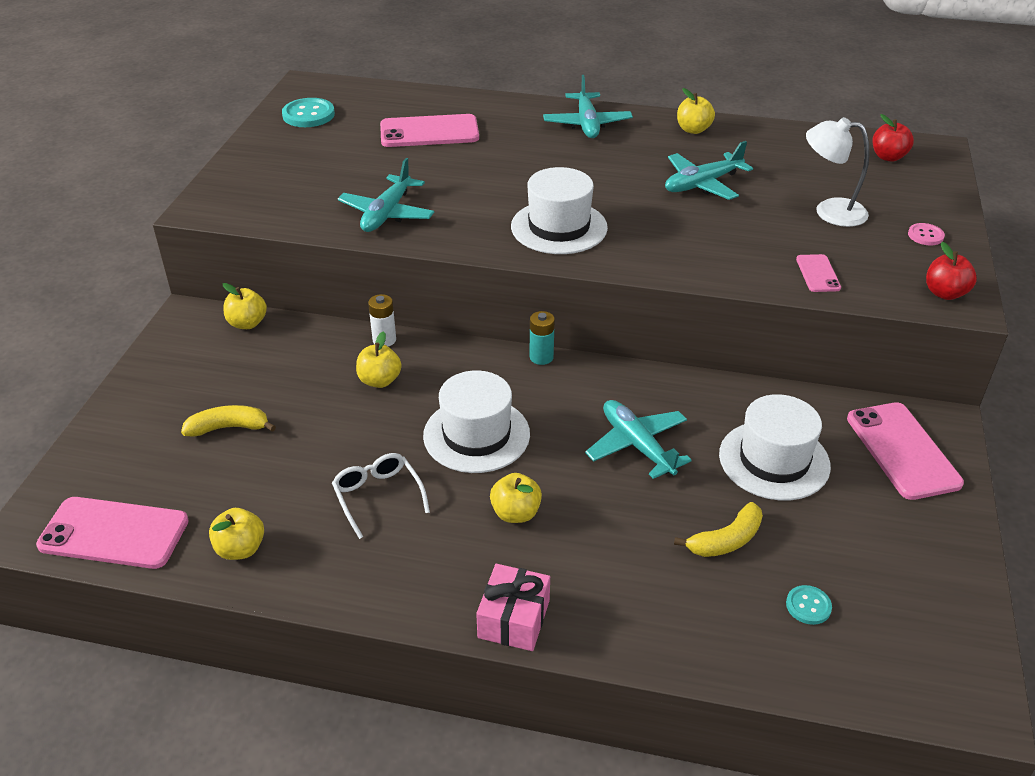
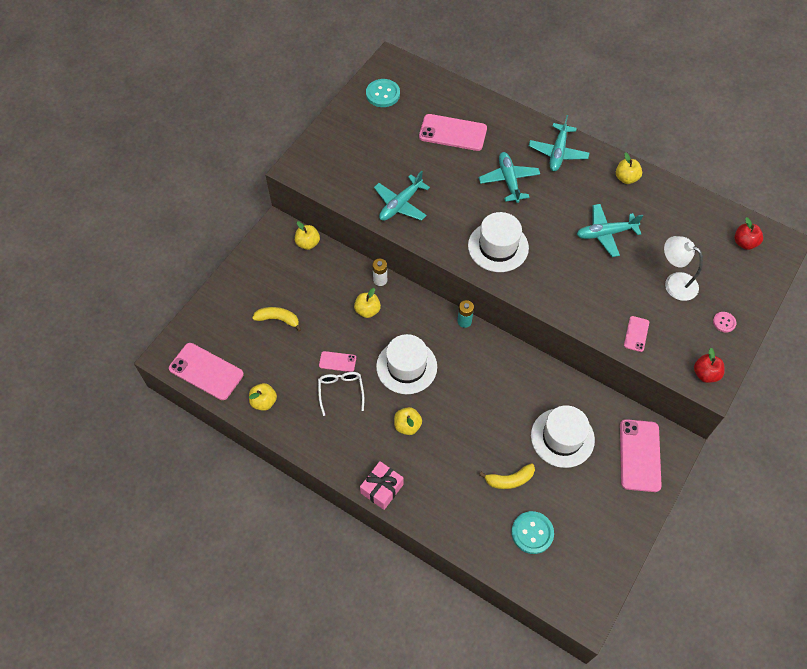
camera: 20 degrees right, 20 degrees up
turquoise plane [585,400,692,479] -> turquoise plane moved to [479,152,540,203]
turquoise button [786,585,832,625] -> turquoise button [511,511,554,554], size x1.78
none -> pink phone [319,351,356,372]

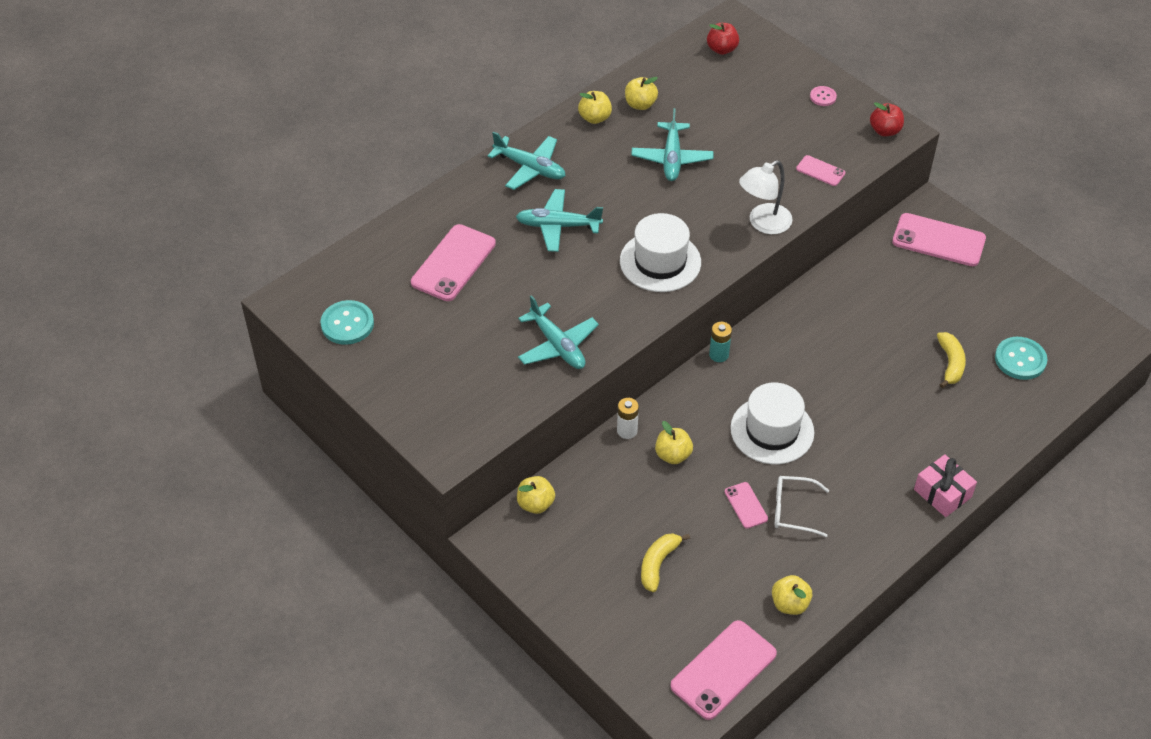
camera: 75 degrees left, 10 degrees down
pink phone [319,351,356,372] -> pink phone turned 45 degrees counterclockwise [725,482,768,529]
yellow apple [394,407,422,435] -> yellow apple moved to [625,77,658,110]
white hat [531,405,595,468] -> none
white lamp [664,236,703,301] -> white lamp moved to [739,160,792,234]

